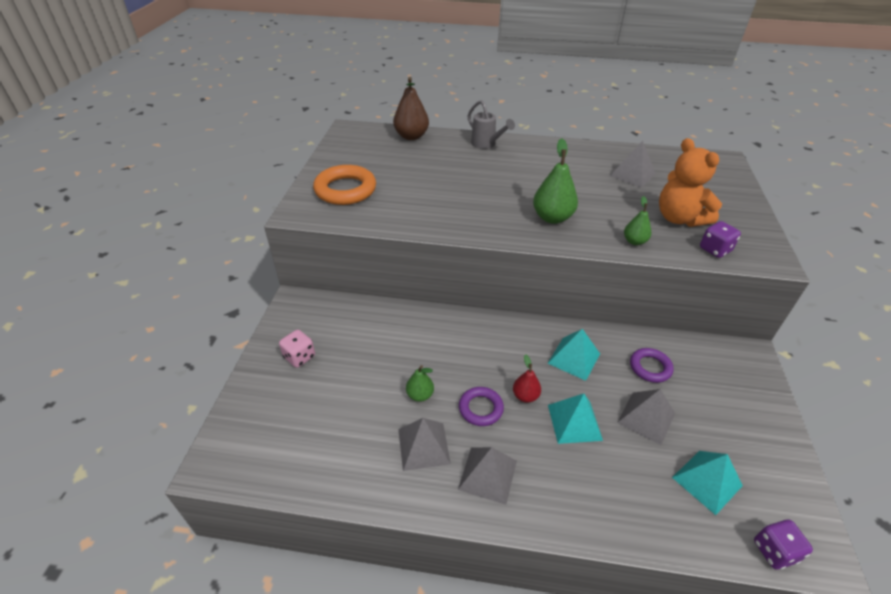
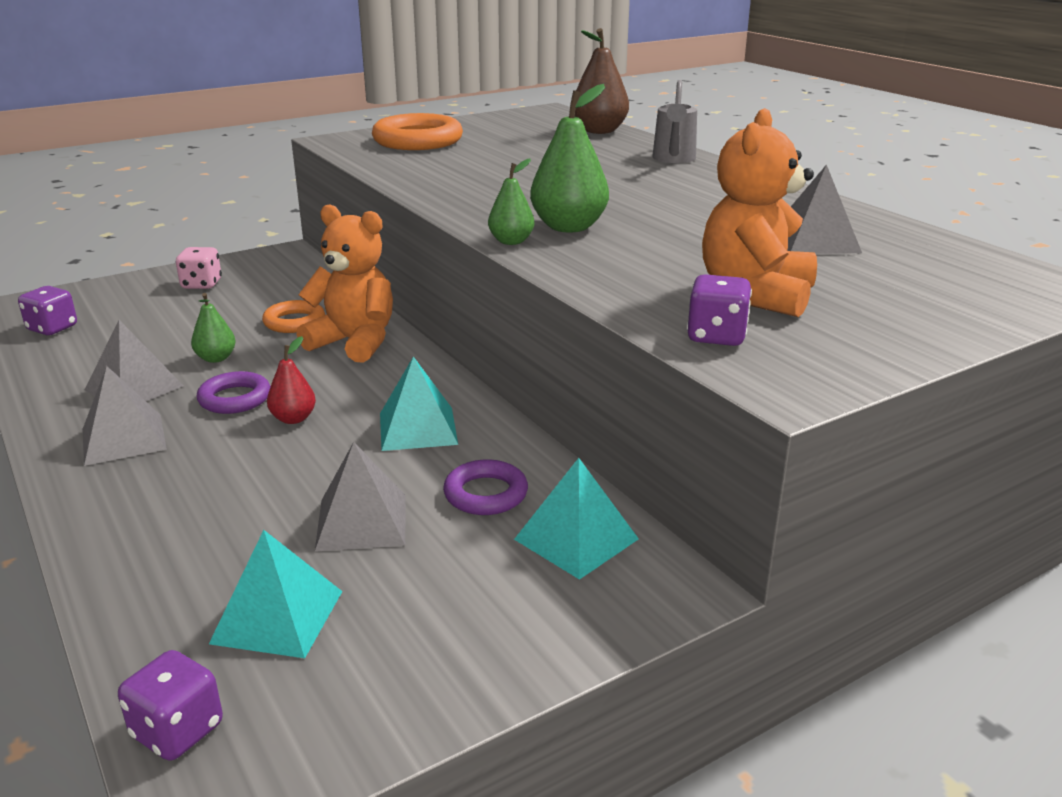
camera: 50 degrees right, 15 degrees down
turquoise pyramid [548,394,603,444] -> turquoise pyramid moved to [514,458,639,580]
green pear [624,196,651,245] -> green pear moved to [488,158,534,245]
none -> purple dice [18,286,77,335]
none -> orange ring [262,300,325,333]
none -> orange teddy bear [297,204,393,363]

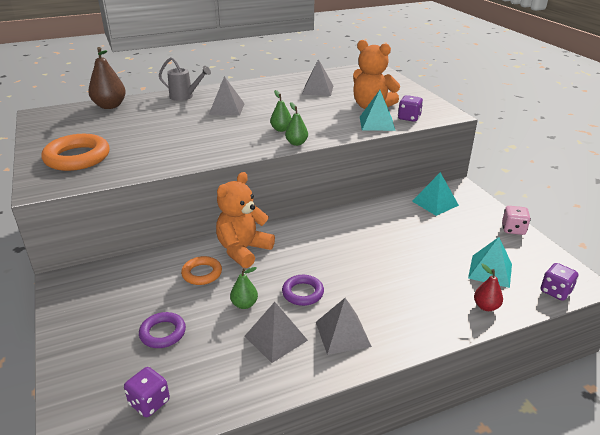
camera: 80 degrees left, 5 degrees up
pink dice [175,247,222,289] -> pink dice moved to [502,206,531,235]
red pear [267,336,316,424] -> red pear moved to [474,264,503,311]
grey pyramid [315,442,405,552] -> grey pyramid moved to [209,76,245,116]
turquoise pyramid [380,357,458,451] -> turquoise pyramid moved to [360,90,396,131]
purple ring [443,459,528,515] -> purple ring moved to [139,312,186,348]
green pear [530,84,609,232] -> green pear [270,90,292,132], size x0.57

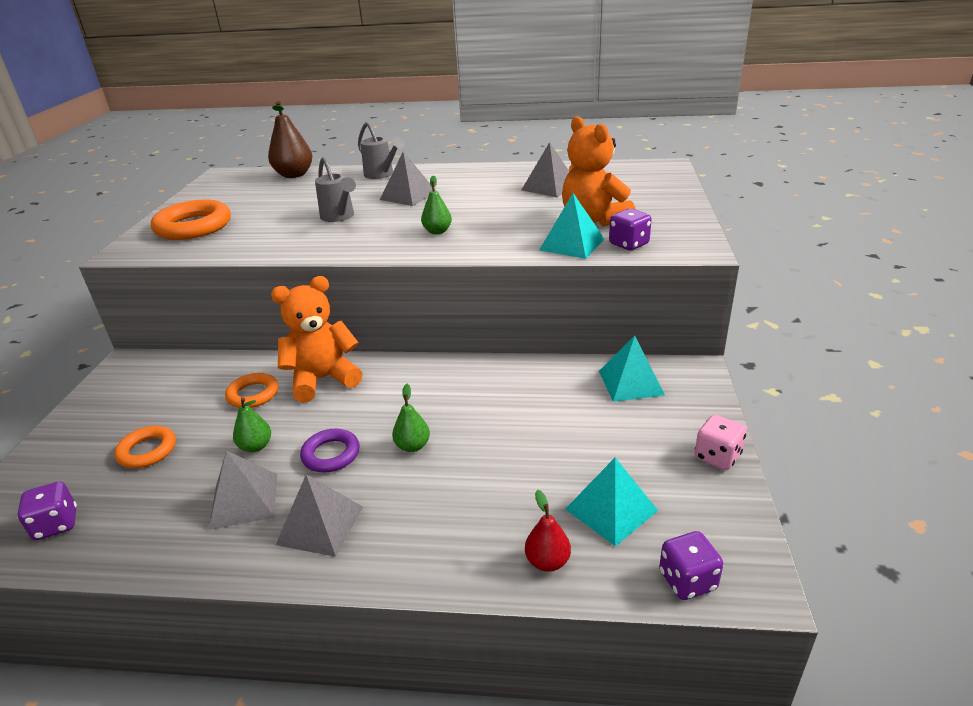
camera: 30 degrees right, 0 degrees up
purple ring [139,312,186,348] -> orange ring [114,426,176,468]
green pear [285,102,308,146] -> green pear moved to [392,384,430,452]
none -> grey watering can [315,157,356,222]

